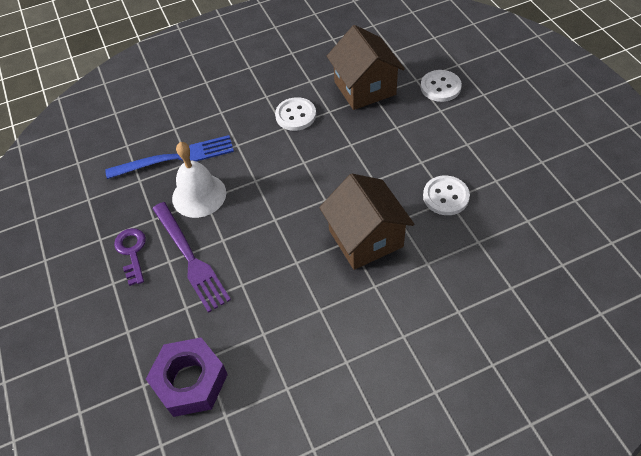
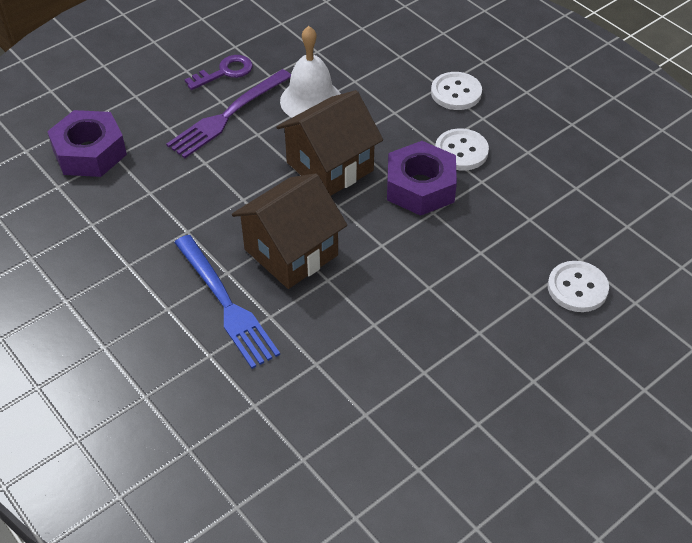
camera: 70 degrees right, 5 degrees down
blue fork [105,135,234,179] -> blue fork moved to [174,235,280,369]
brown house [327,25,405,110] -> brown house moved to [276,90,383,196]
white button [423,176,470,215] -> white button moved to [431,72,482,110]
none -> purple nut [387,141,457,216]

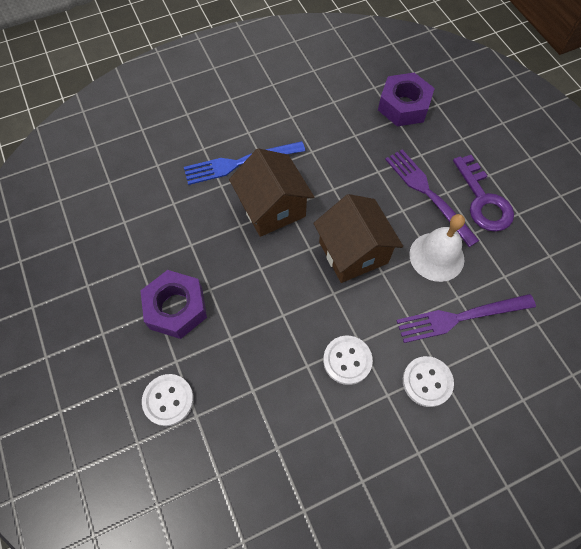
camera: 105 degrees right, 15 degrees up
purple key [185,55,253,90] -> purple key [453,155,514,232], size x1.50
purple nut [387,141,457,216] -> purple nut moved to [140,270,207,339]
none -> purple fork [396,294,536,343]

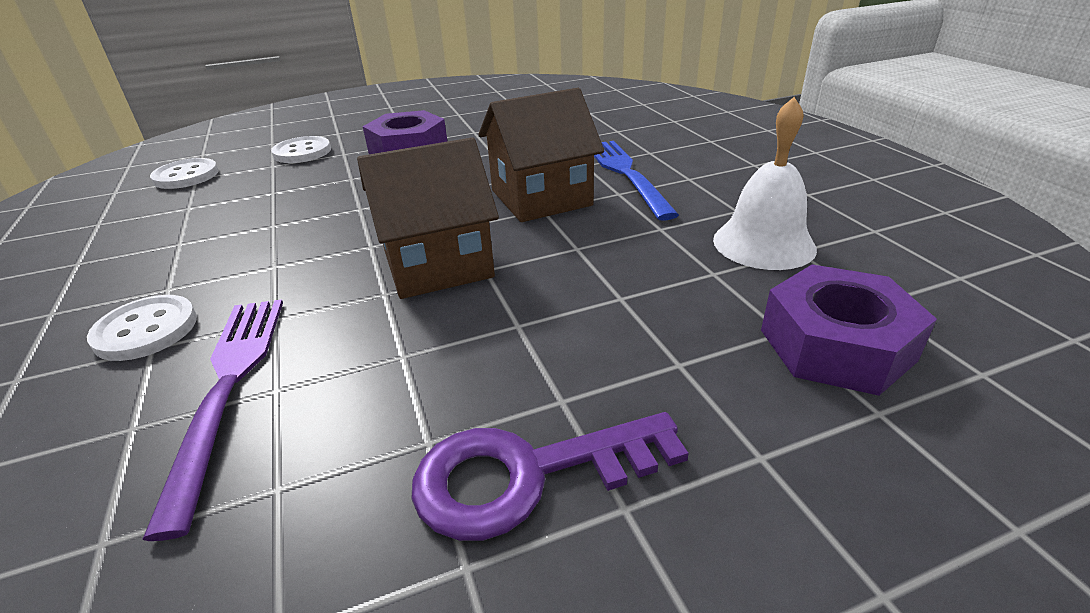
camera: 95 degrees right, 30 degrees down
white button [323,336,373,385] -> white button moved to [150,158,219,189]
purple fork [385,150,480,247] -> none
white bell [409,214,465,282] -> white bell moved to [713,97,817,270]

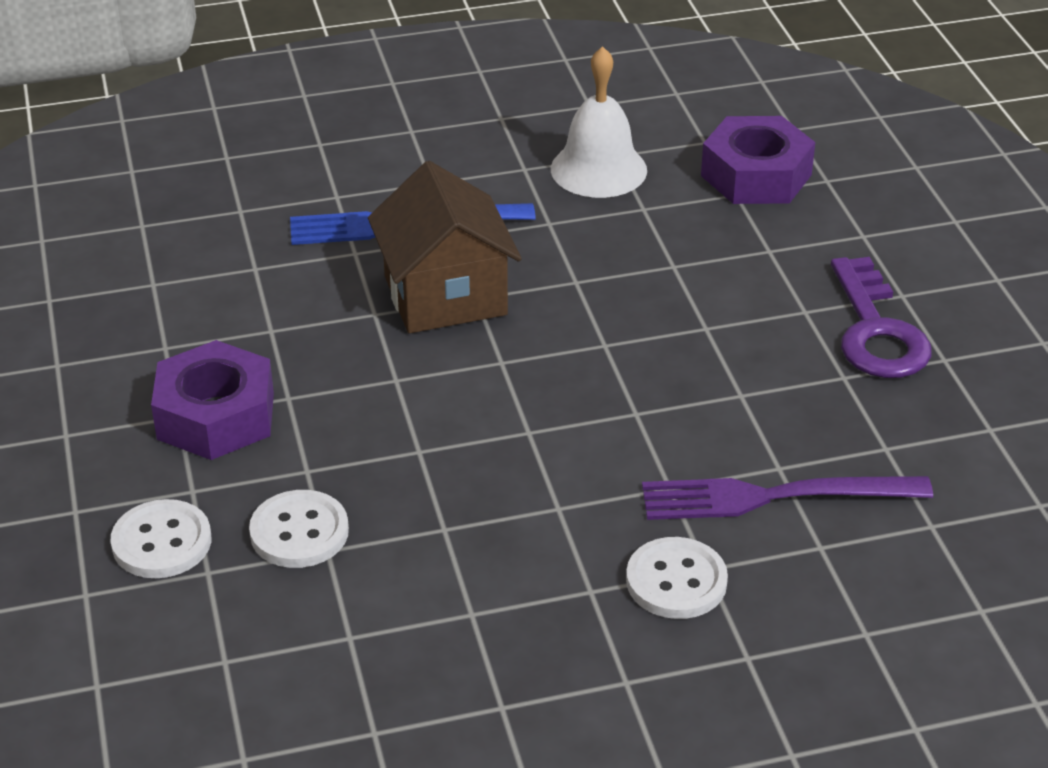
camera: 85 degrees left, 5 degrees up
white button [150,158,219,189] -> white button moved to [249,490,349,568]
brown house [357,137,499,299] -> none

